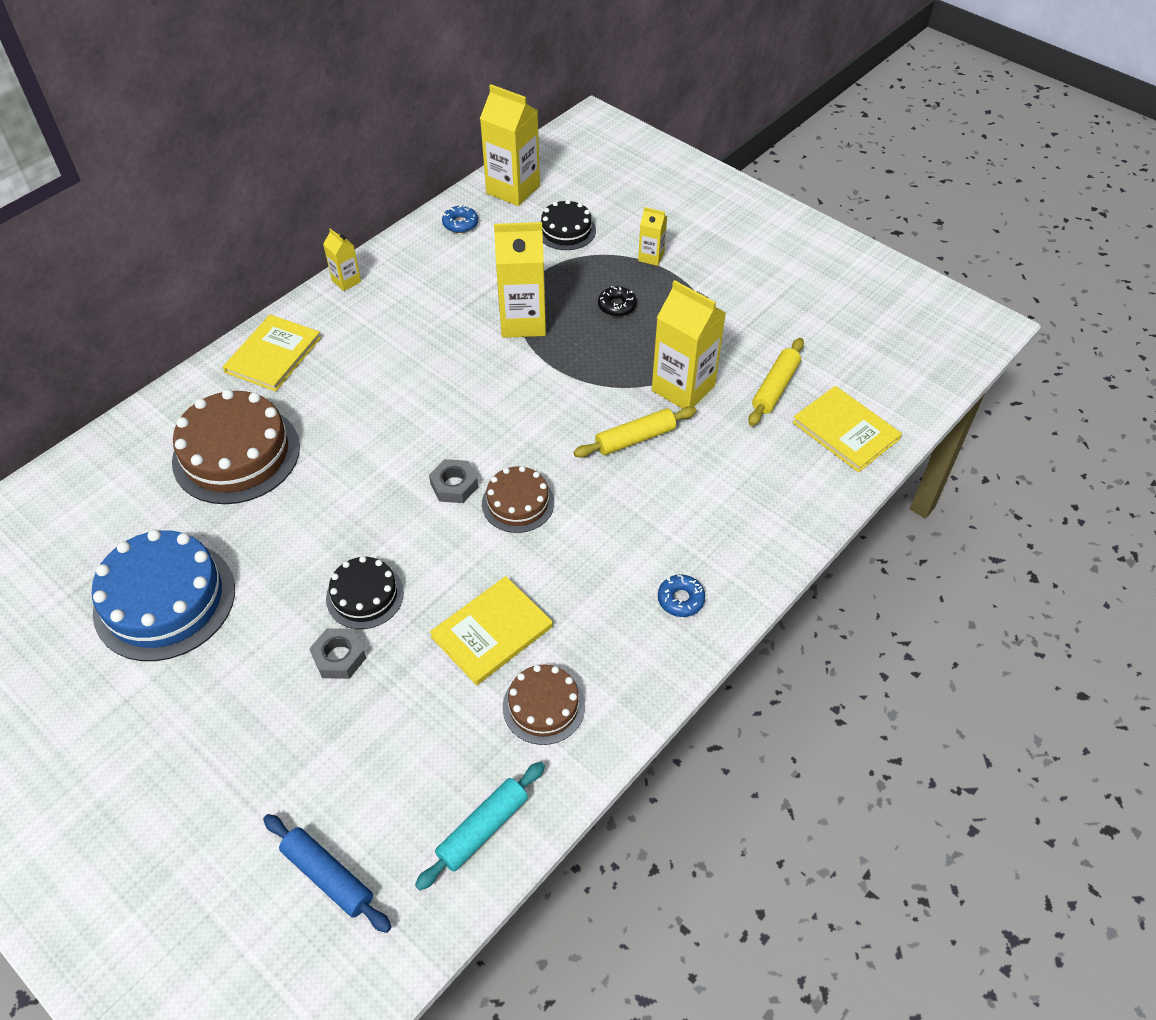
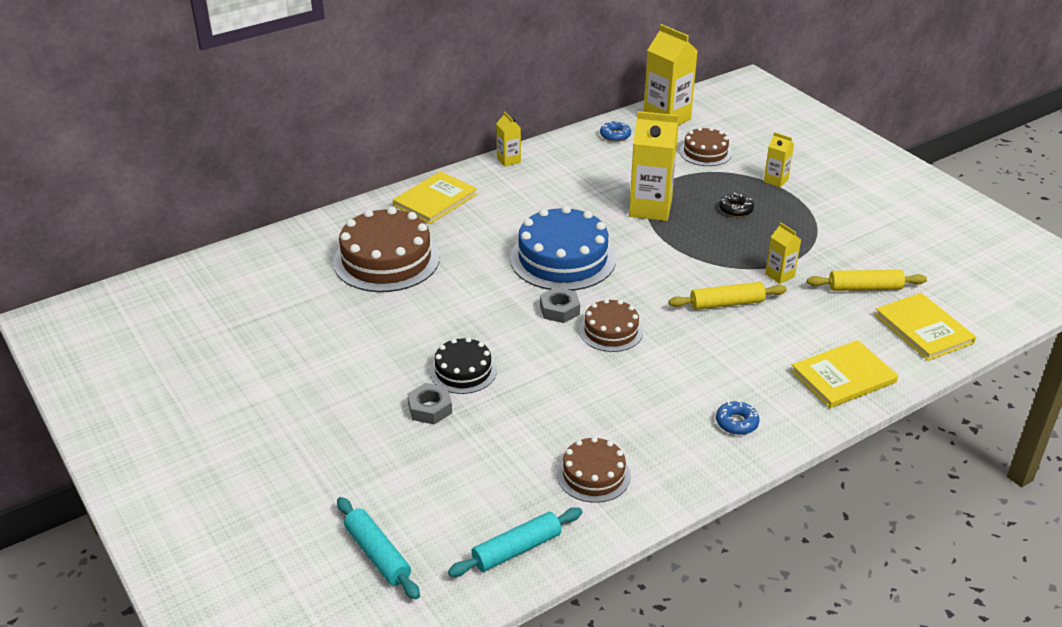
camera: 15 degrees right, 15 degrees down
blue cake [92,529,235,661] -> blue cake moved to [510,206,616,291]
blue rolling pin [263,814,392,933] -> turquoise rolling pin [337,497,420,599]
yellow book [430,576,553,685] -> yellow book moved to [791,340,898,408]
black cake [540,200,596,250] -> brown cake [679,127,732,166]
yellow carton [652,280,726,409] -> yellow carton [765,222,801,284], size x0.50
yellow rolling pin [749,338,804,426] -> yellow rolling pin turned 45 degrees clockwise [807,270,927,291]

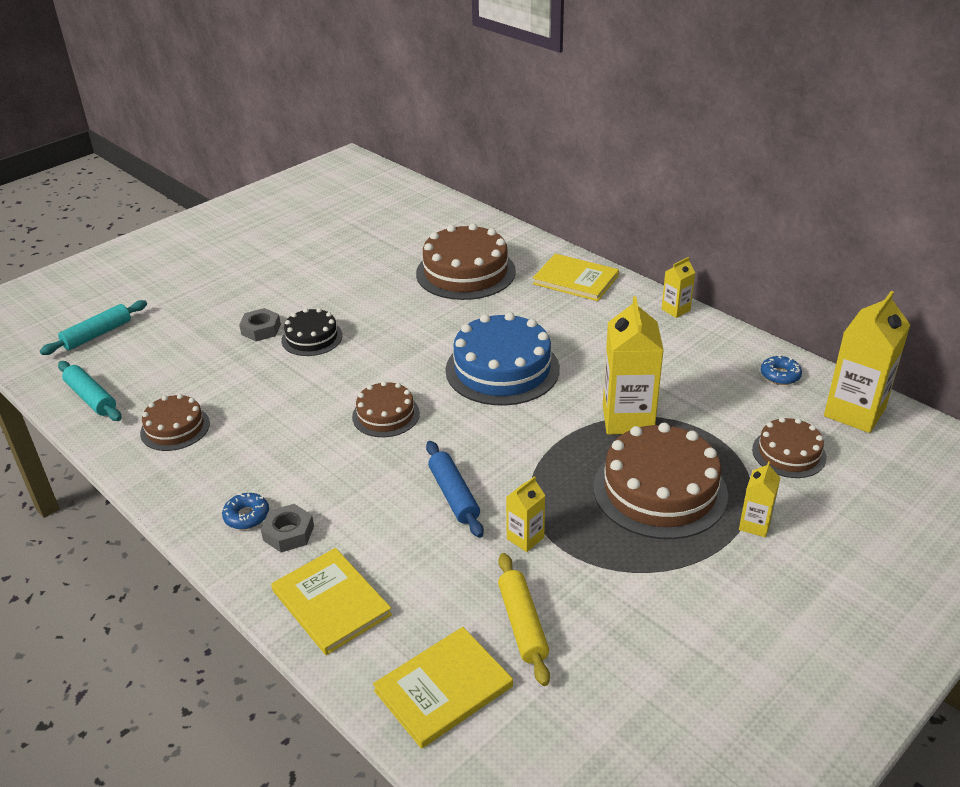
camera: 80 degrees right, 0 degrees up
grey nut [540,287,580,323] -> grey nut moved to [261,504,314,552]
yellow rolling pin [669,282,787,310] -> blue rolling pin [426,441,484,538]
black donut [719,193,754,217] -> brown cake [593,423,728,539]

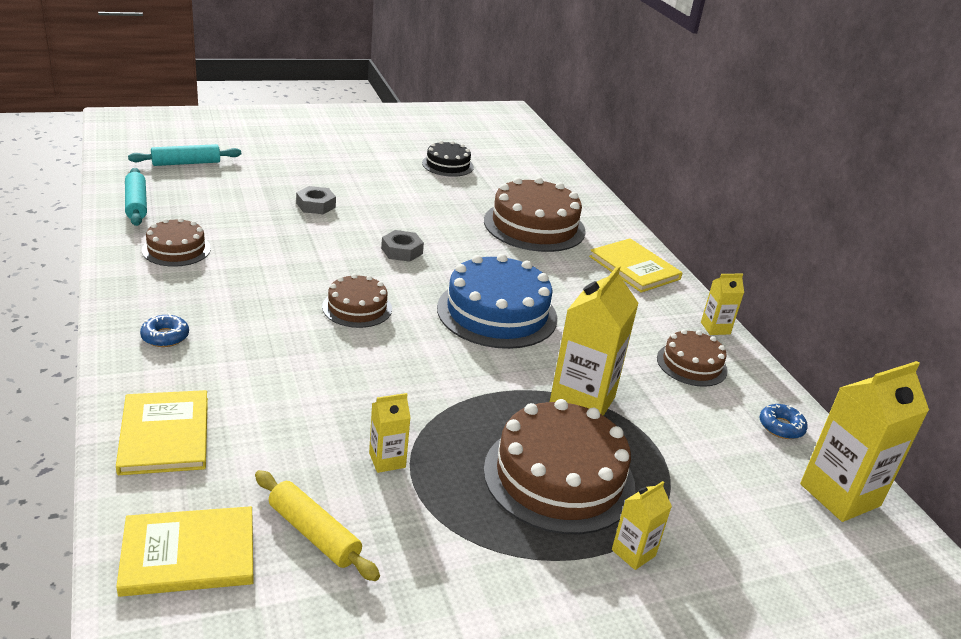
camera: 20 degrees right, 5 degrees down
grey nut [261,504,314,552] -> grey nut moved to [381,230,424,262]
black cake [281,308,343,356] -> black cake moved to [422,141,474,177]
blue rolling pin [426,441,484,538] -> none
yellow rolling pin [498,553,550,686] -> yellow rolling pin turned 60 degrees counterclockwise [255,470,380,581]
brown cake [752,417,826,478] -> brown cake moved to [657,329,728,387]

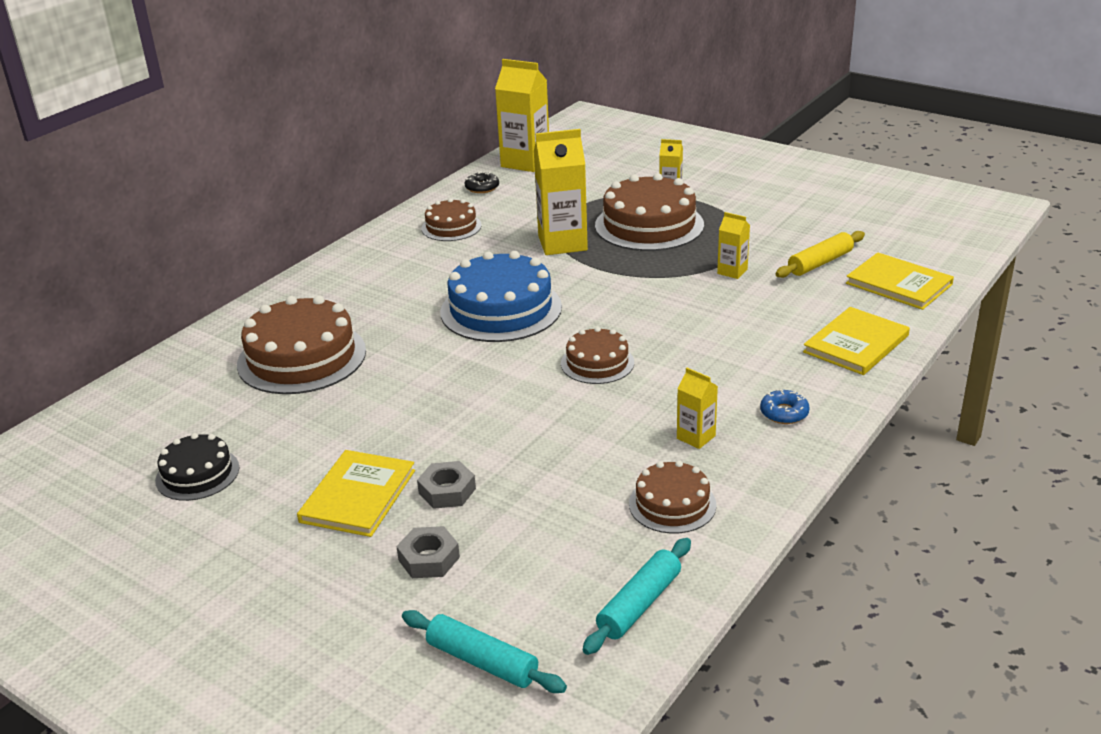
camera: 120 degrees left, 0 degrees up
yellow rolling pin [255,470,380,581] -> yellow rolling pin turned 45 degrees clockwise [776,231,865,278]
grey nut [381,230,424,262] -> grey nut moved to [396,526,460,578]
yellow book [589,239,683,293] -> yellow book moved to [297,450,415,537]
yellow carton [701,273,744,335] -> yellow carton moved to [677,368,718,449]
blue donut [760,404,808,439] -> black donut [465,171,499,193]

